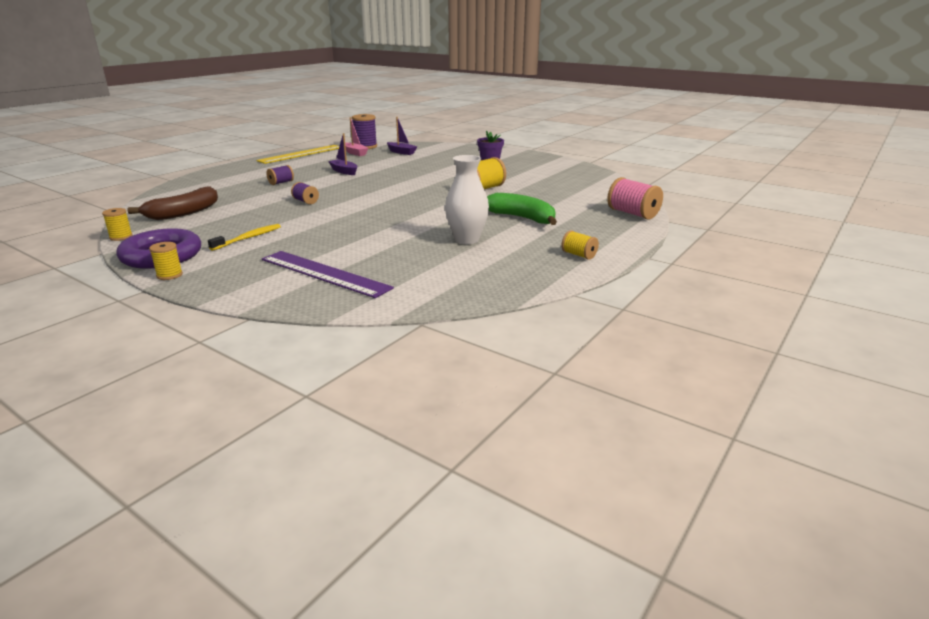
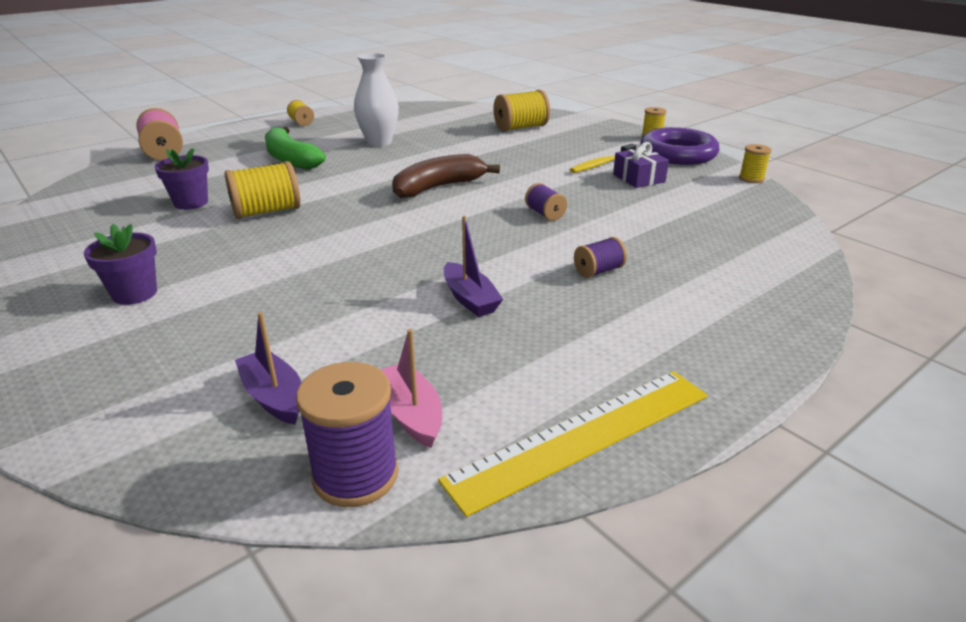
camera: 165 degrees left, 5 degrees up
brown banana [127,186,218,220] -> brown banana moved to [392,154,500,198]
purple ruler [262,251,394,298] -> yellow spool [494,90,550,132]
none -> purple flower pot [154,148,209,210]
none -> purple gift [613,142,669,188]

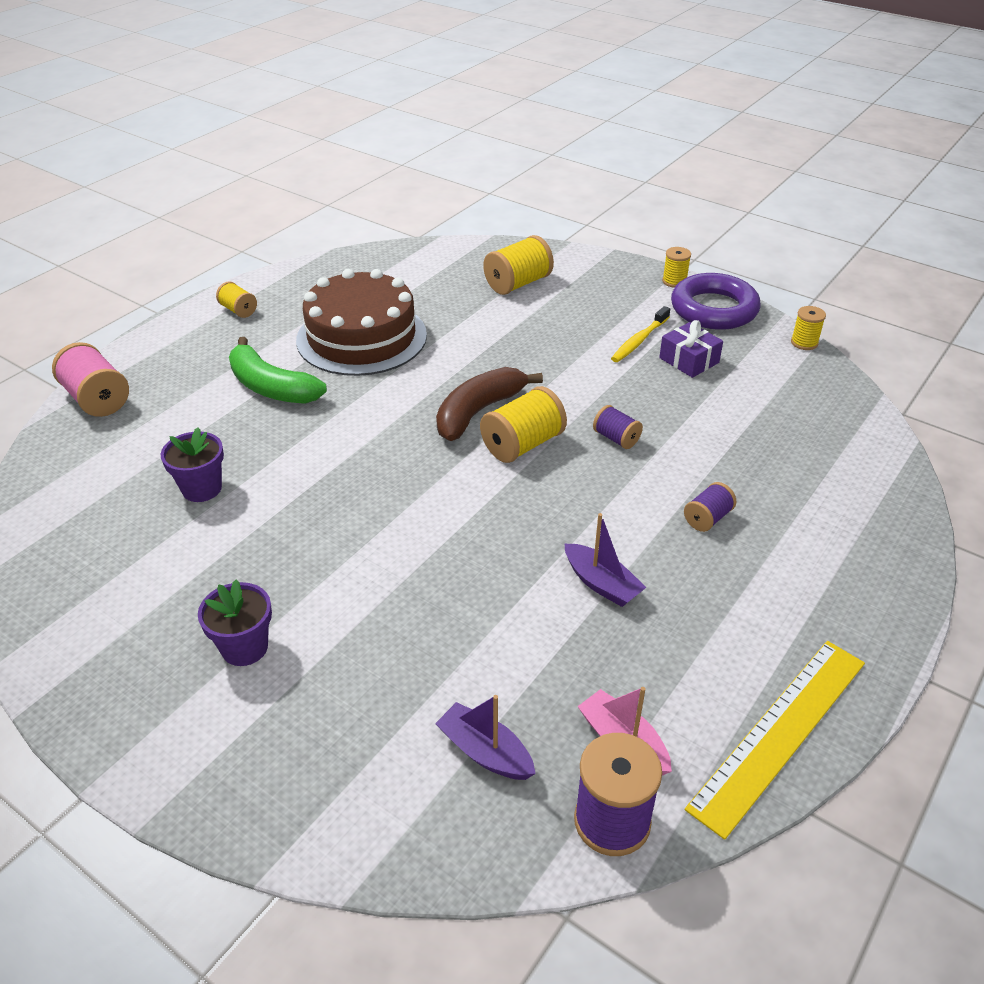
camera: 15 degrees left, 10 degrees up
yellow spool [225,161,300,219] -> yellow spool moved to [480,386,567,463]
white vase [354,53,399,147] -> brown cake [296,269,427,376]

